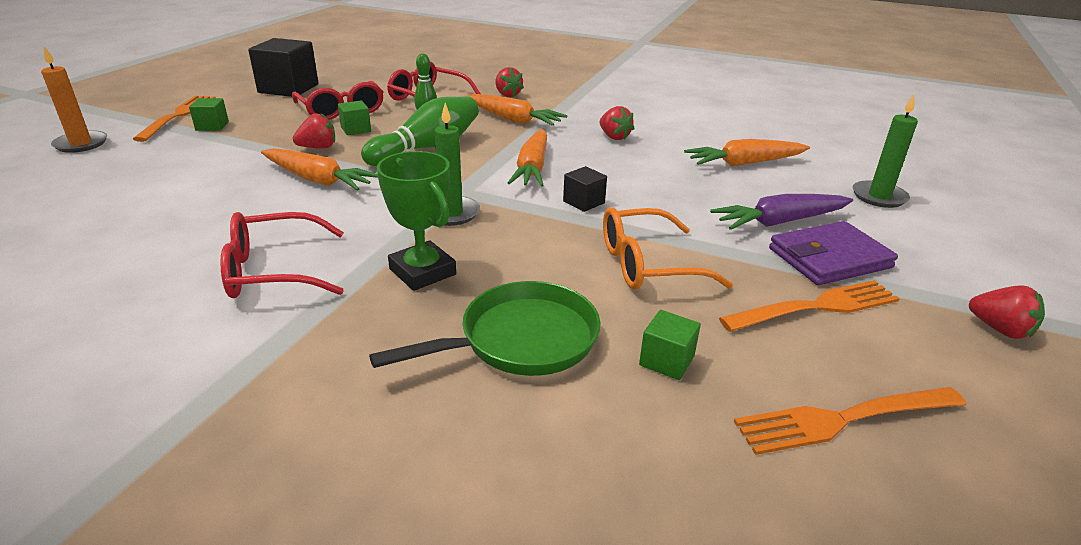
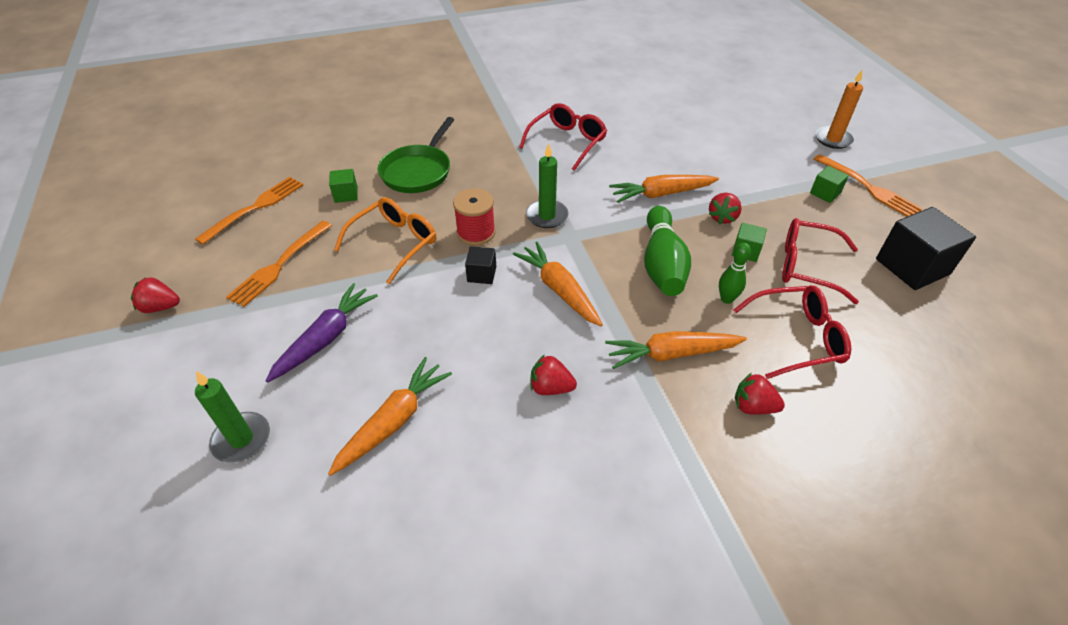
camera: 140 degrees right, 15 degrees up
green trophy [377,151,456,291] -> none
purple wallet [769,221,898,285] -> none
none -> red spool [453,188,495,246]

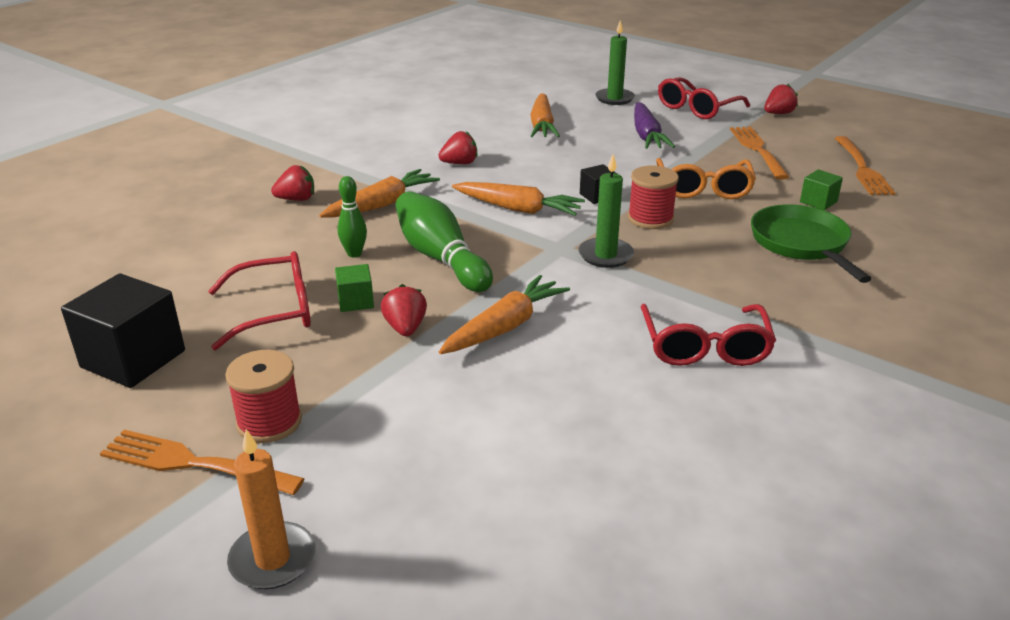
camera: 145 degrees right, 15 degrees down
red glasses [734,285,851,379] -> red glasses moved to [658,77,750,119]
green cube [810,166,849,203] -> red spool [225,350,302,443]

